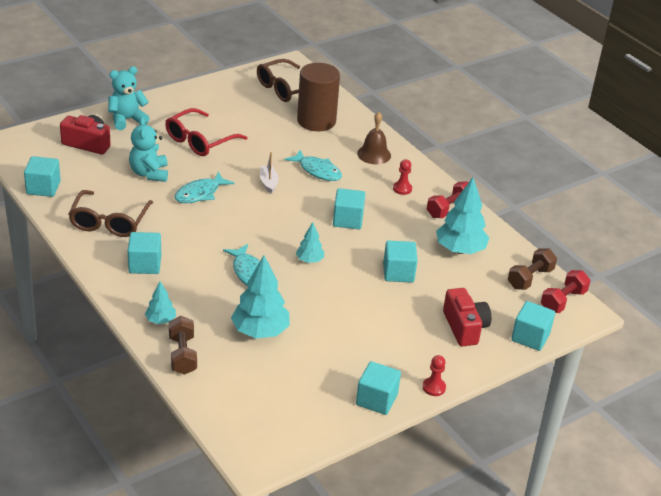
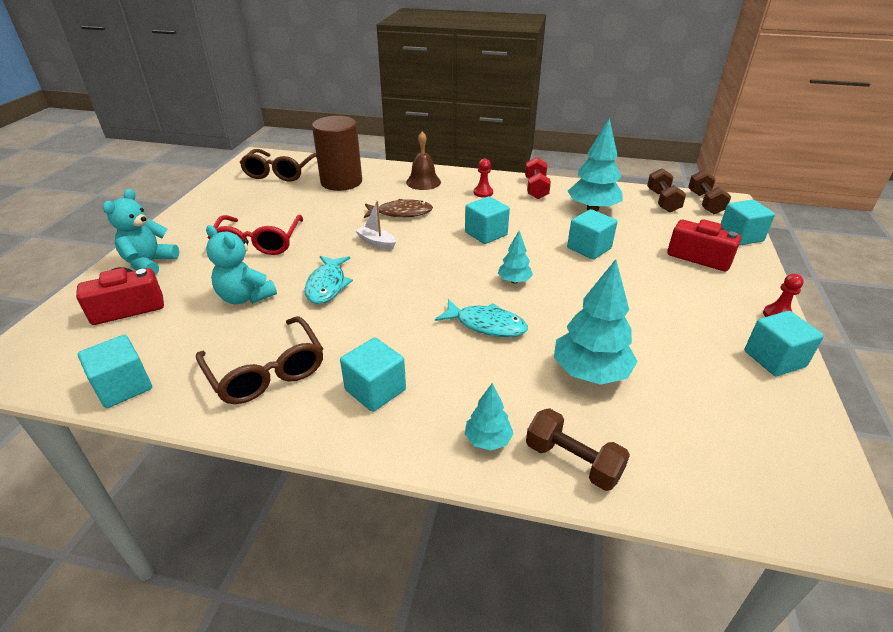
camera: 40 degrees left, 0 degrees up
turquoise fish [284,150,342,181] -> brown fish [364,199,433,218]
red dumbbell [541,270,590,313] -> brown dumbbell [688,170,731,214]

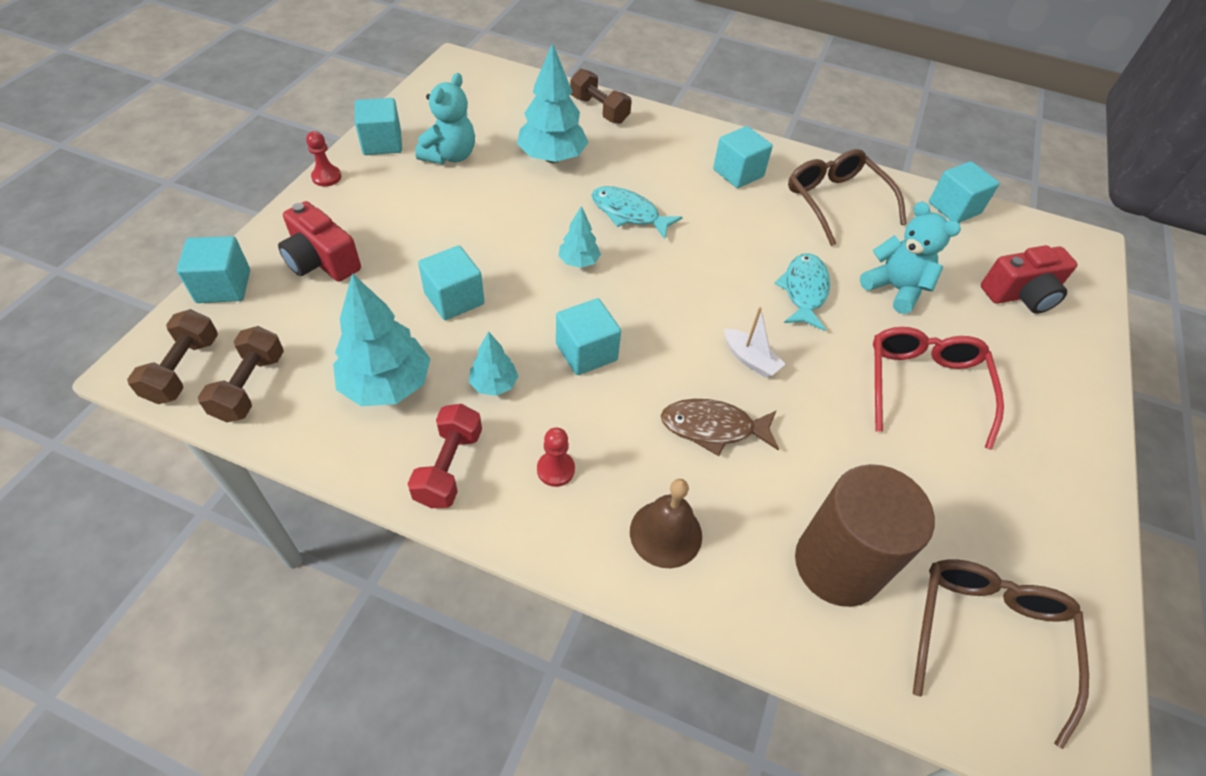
camera: 175 degrees left, 15 degrees up
turquoise teddy bear [103,189,179,275] -> turquoise teddy bear moved to [415,73,475,164]
turquoise tree [465,383,514,451] -> turquoise tree moved to [469,331,518,396]

